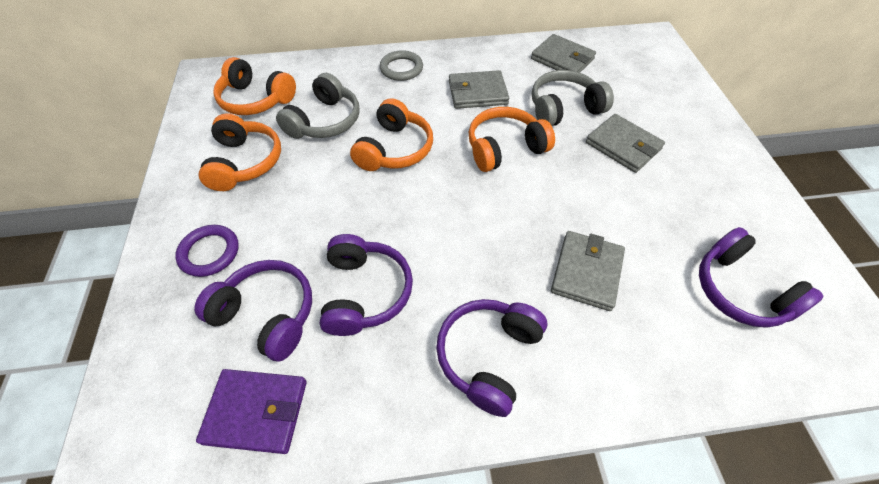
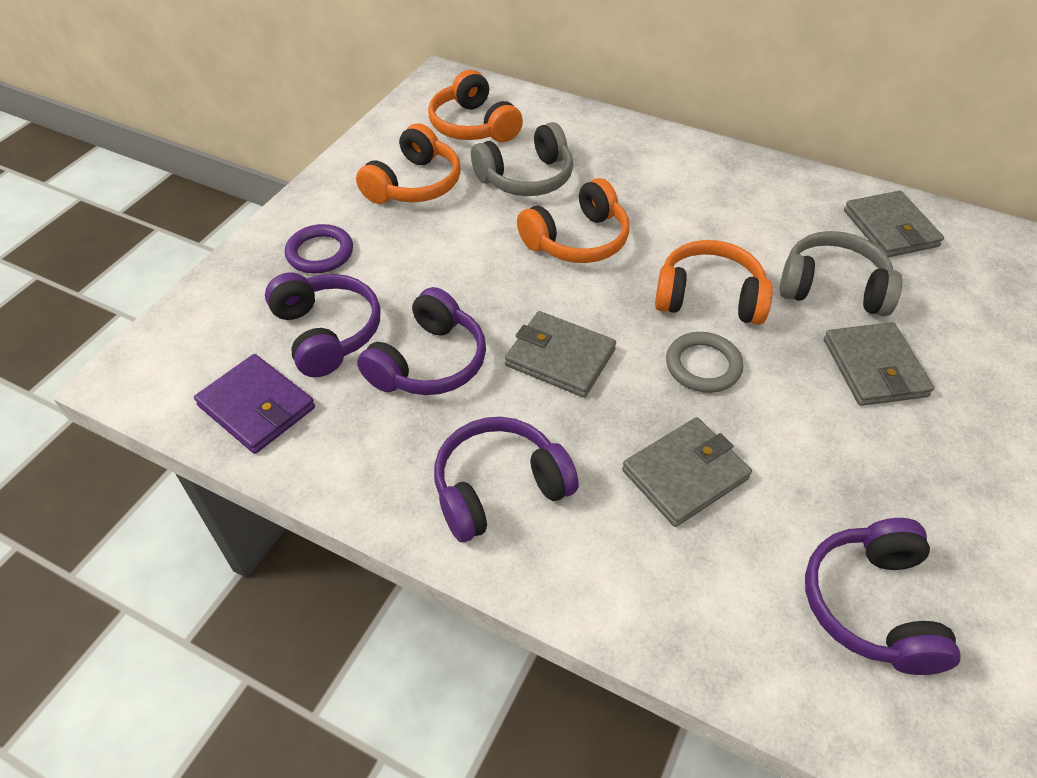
camera: 35 degrees right, 5 degrees down
grey ring [379,50,423,81] -> grey ring moved to [666,332,743,393]
grey wallet [449,70,509,109] -> grey wallet moved to [505,311,616,397]

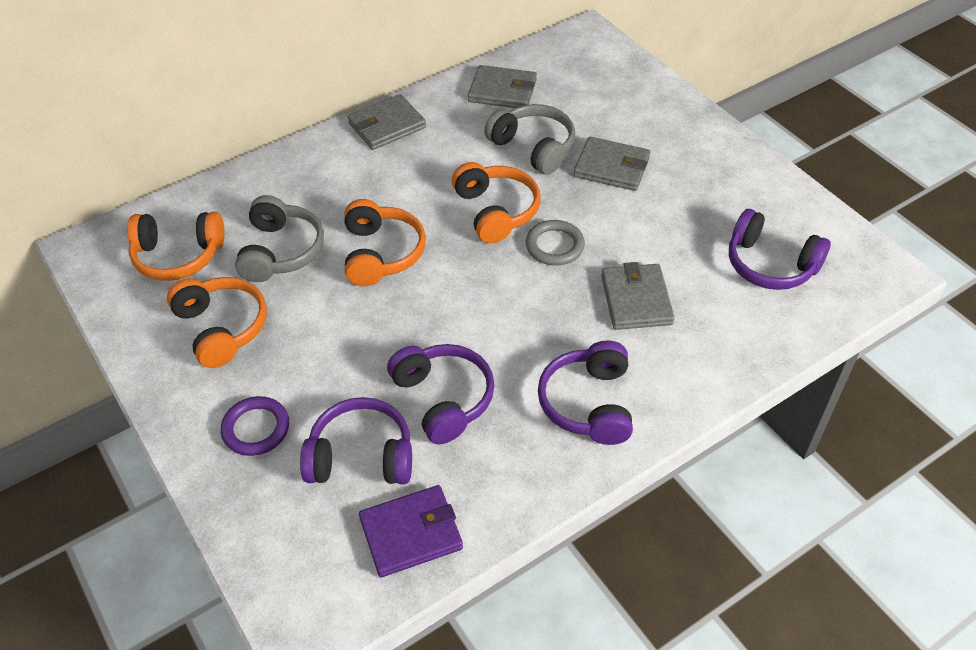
camera: 60 degrees left, 0 degrees up
grey wallet [505,311,616,397] -> grey wallet moved to [348,94,426,150]
orange headphones [655,240,773,325] -> orange headphones turned 120 degrees clockwise [452,162,540,243]
grey headphones [780,231,902,317] -> grey headphones turned 90 degrees clockwise [484,104,575,175]

